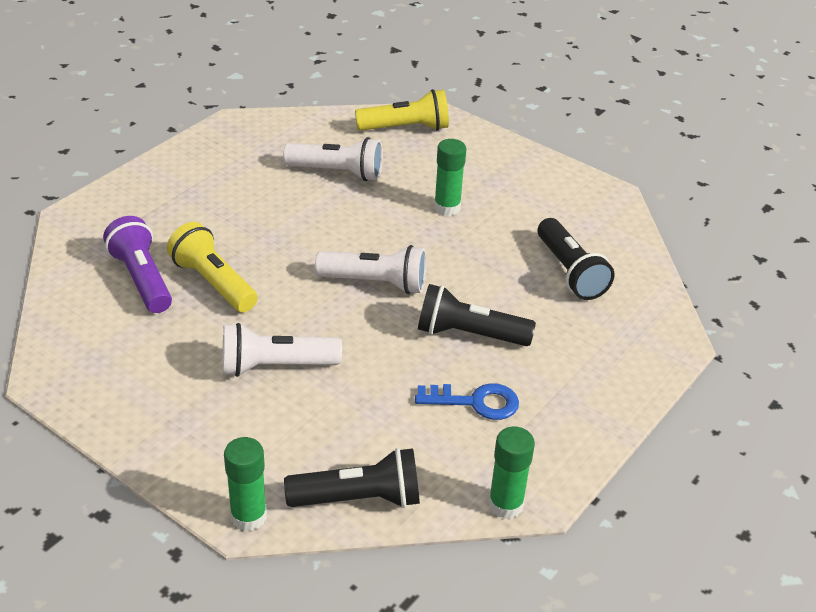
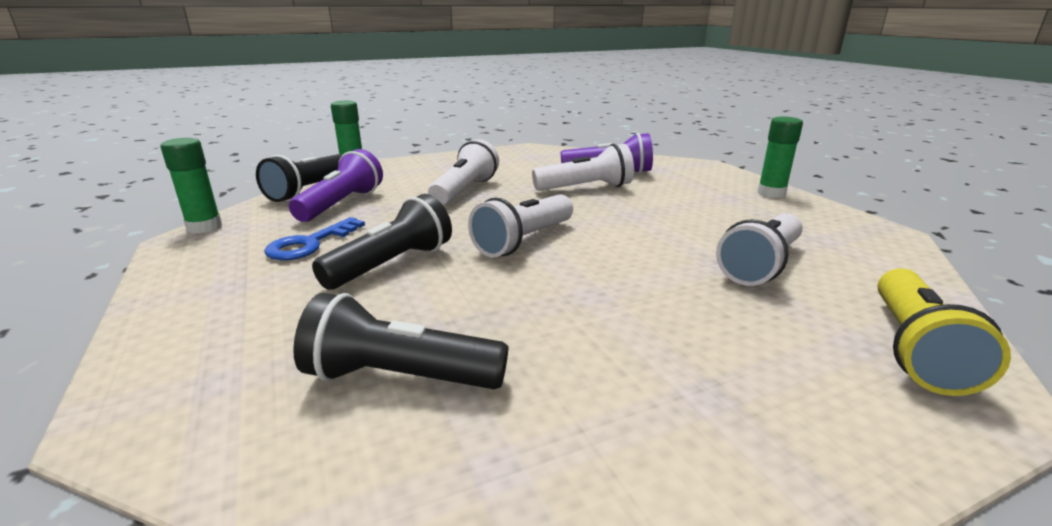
camera: 120 degrees right, 15 degrees down
yellow flashlight [167,222,258,312] -> white flashlight [532,144,634,191]
green glue stick [434,139,466,216] -> green glue stick moved to [757,117,803,198]
none -> purple flashlight [289,149,383,222]

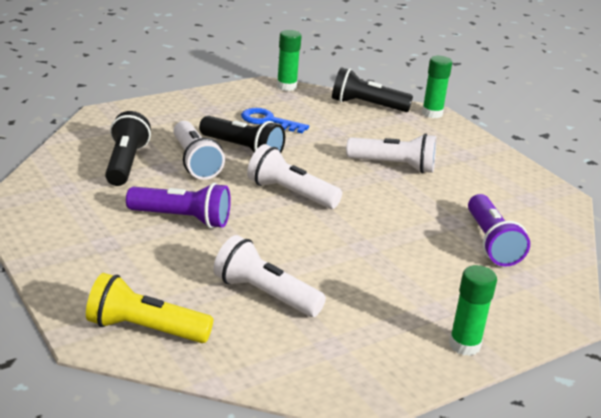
camera: 80 degrees right, 5 degrees up
purple flashlight [289,149,383,222] -> purple flashlight moved to [126,183,231,228]
white flashlight [532,144,634,191] -> white flashlight moved to [173,121,225,180]

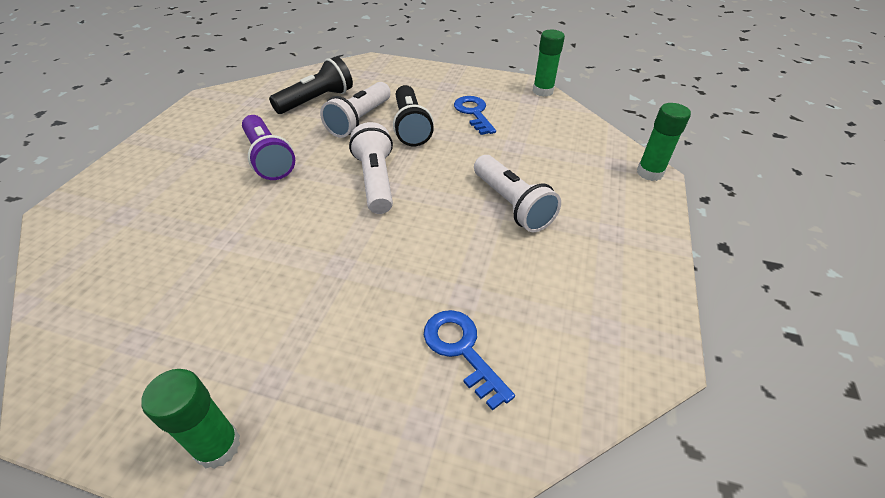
camera: 50 degrees right, 15 degrees up
yellow flashlight [86,273,213,343] -> none
white flashlight [213,235,326,317] -> none
black flashlight [332,67,413,112] -> none
purple flashlight [468,194,530,267] -> blue key [424,310,515,411]

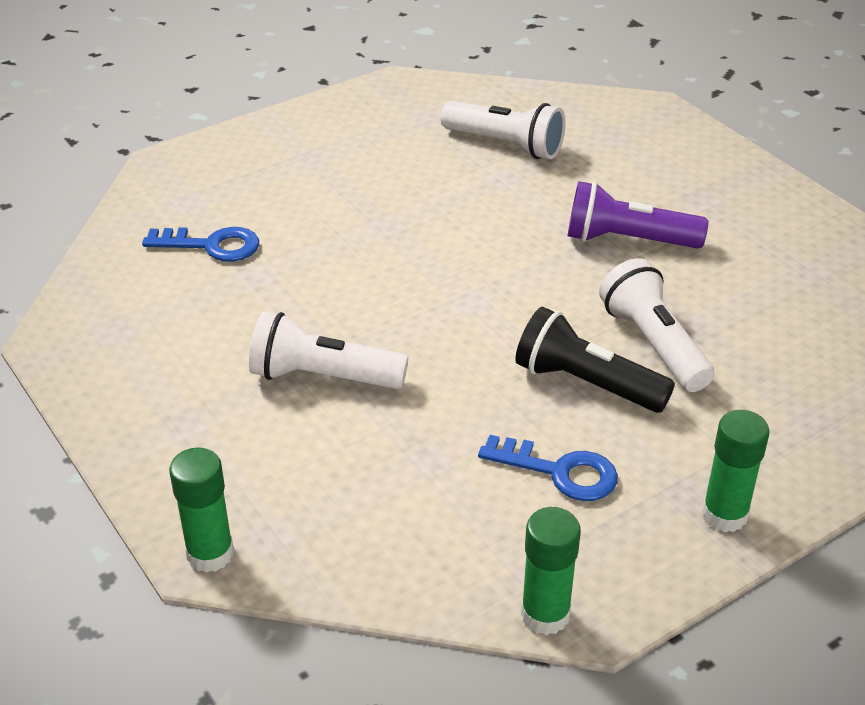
camera: 130 degrees right, 5 degrees down
green glue stick [141,369,241,469] -> green glue stick moved to [702,410,770,532]
black flashlight [269,56,353,114] -> none
white flashlight [349,122,393,214] -> white flashlight moved to [441,101,566,159]

